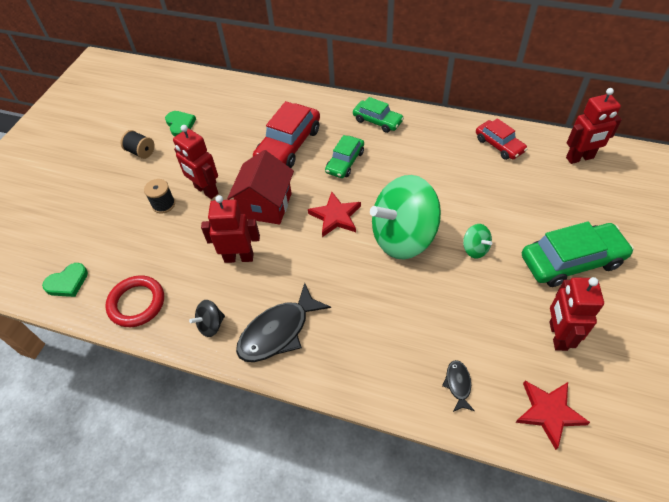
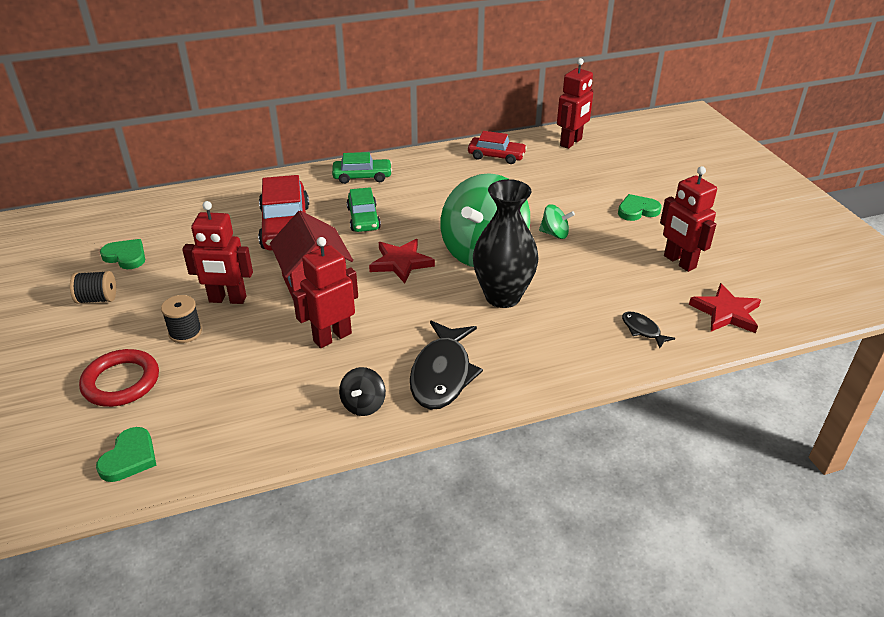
camera: 40 degrees left, 15 degrees down
red ring [105,275,164,327] -> red ring moved to [79,349,159,407]
green car [522,222,634,287] -> green heart [618,194,662,221]
none -> black vase [473,179,539,308]

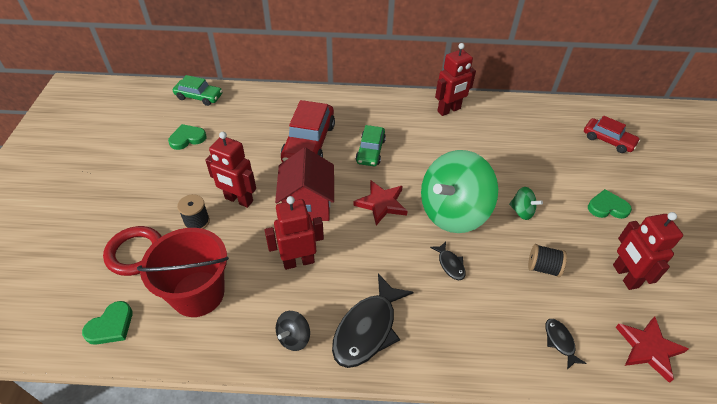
camera: 20 degrees right, 10 degrees up
black spool [70,271,116,304] -> black spool moved to [528,244,567,277]
green heart [100,239,145,269] -> green heart turned 75 degrees counterclockwise [168,124,207,150]
green car [332,152,392,184] -> green car moved to [173,75,223,106]
red car [468,131,527,164] -> red car moved to [584,116,640,153]
black vase [473,179,539,308] -> black fish [430,242,466,280]
red robot [557,58,593,149] -> red robot moved to [435,43,476,116]
none -> red bucket [137,228,229,317]

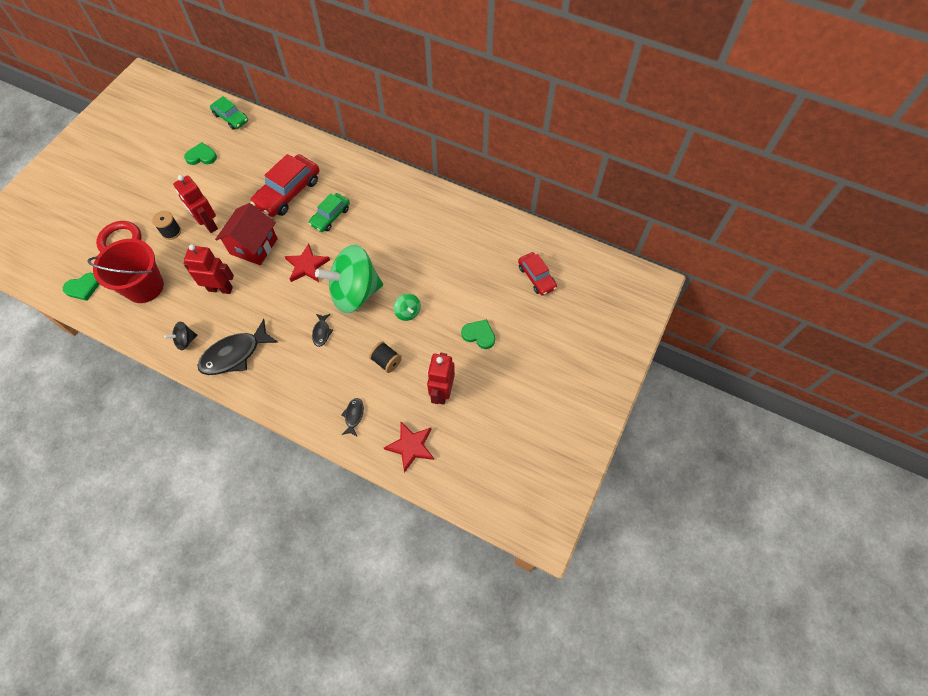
camera: 25 degrees right, 15 degrees up
red robot [435,43,476,116] -> none

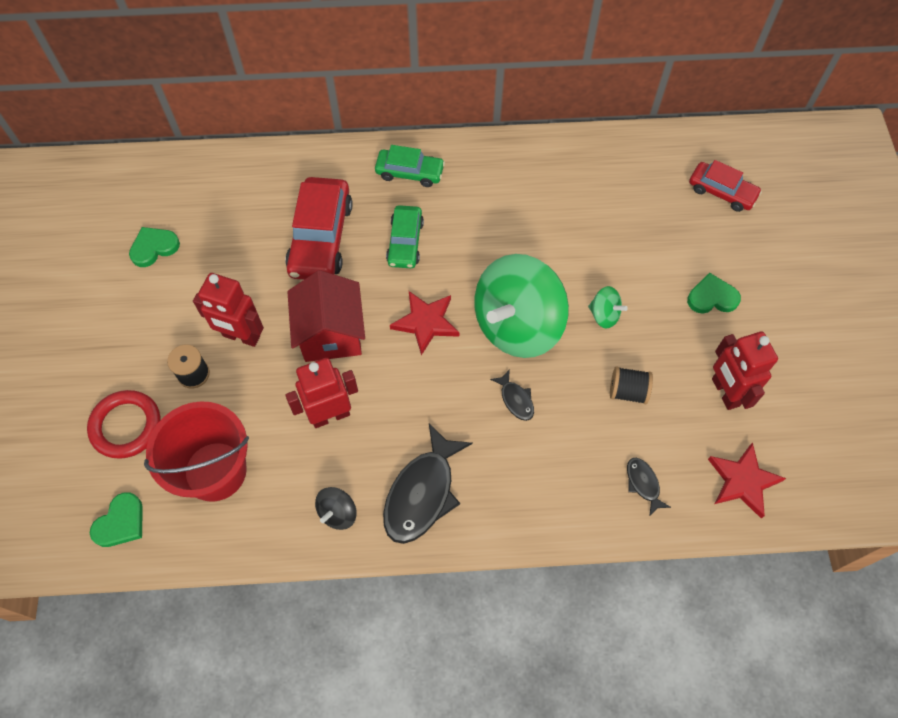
camera: 30 degrees left, 0 degrees up
green car [210,96,248,130] -> green car moved to [375,145,445,187]

